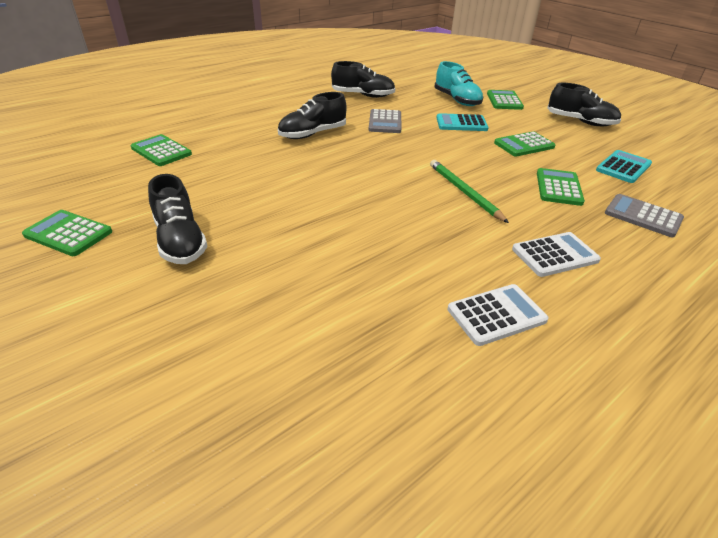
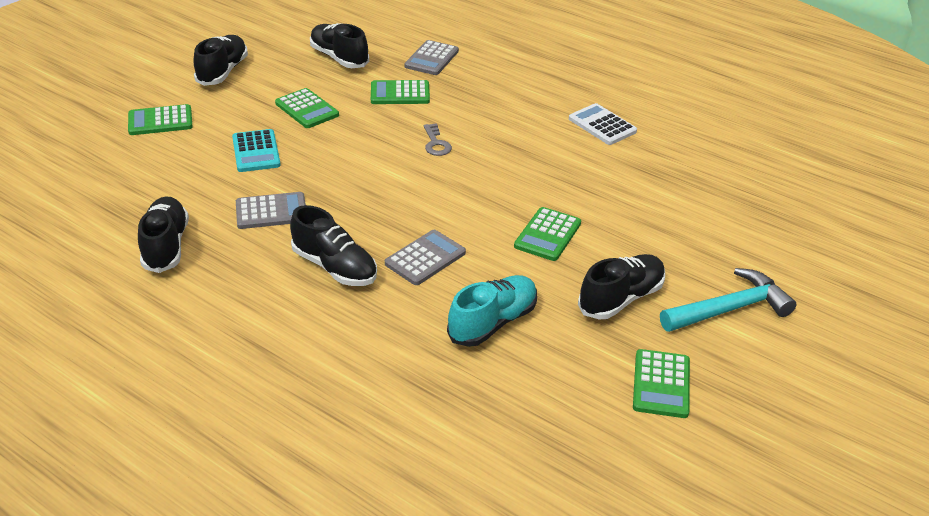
camera: 105 degrees left, 0 degrees up
green calculator [131,134,192,166] -> green calculator moved to [514,207,581,261]
green pencil [430,160,509,223] -> grey key [423,123,452,156]
turquoise shoe [435,61,483,106] -> turquoise shoe moved to [447,275,537,347]
white calculator [512,232,601,277] -> none
turquoise calculator [596,150,652,183] -> black shoe [310,23,369,68]
none -> grey calculator [385,230,466,285]
none -> turquoise hammer [660,268,796,332]

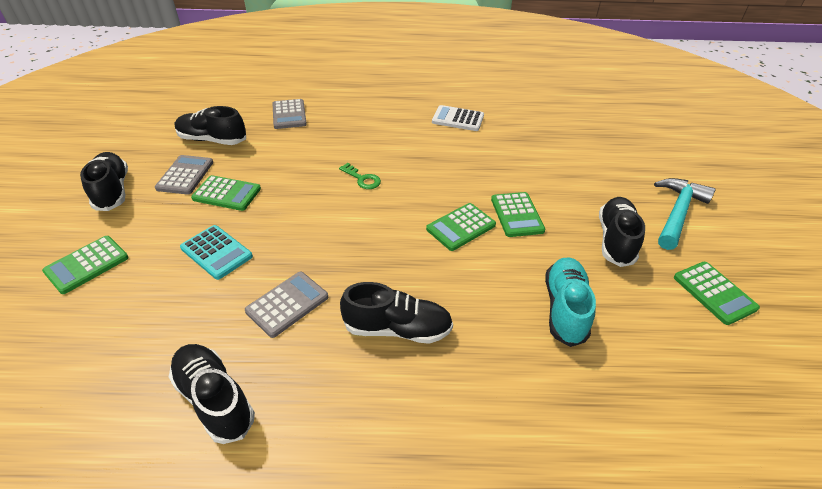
camera: 35 degrees left, 5 degrees up
green calculator [371,80,430,104] -> green calculator moved to [426,203,496,251]
grey calculator [385,230,466,285] -> grey calculator moved to [155,155,213,195]
grey key [423,123,452,156] -> green key [339,163,381,189]

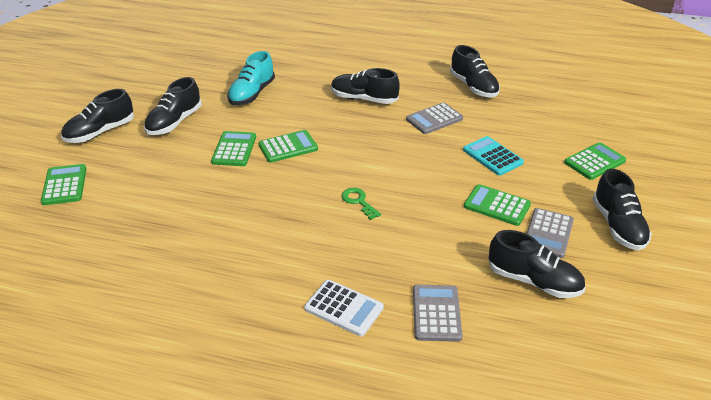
camera: 165 degrees left, 5 degrees down
white calculator [432,105,484,131] -> white calculator moved to [304,280,384,337]
turquoise hammer [654,178,715,250] -> black shoe [61,89,134,143]
green calculator [674,262,760,325] -> green calculator moved to [41,164,86,205]

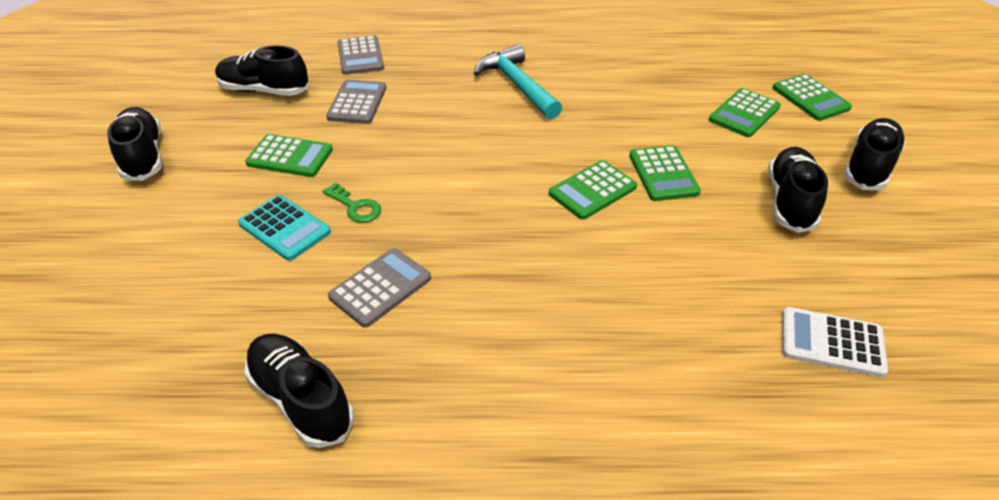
camera: 165 degrees right, 5 degrees up
turquoise shoe [227,51,275,105] -> none
white calculator [304,280,384,337] -> white calculator moved to [782,307,888,378]
black shoe [331,68,400,104] -> none
green key [342,188,381,220] -> green key moved to [322,182,381,223]
grey calculator [526,208,574,258] -> grey calculator moved to [326,80,386,124]
green calculator [564,142,626,180] -> green calculator moved to [709,88,781,137]
none -> turquoise hammer [474,44,562,119]

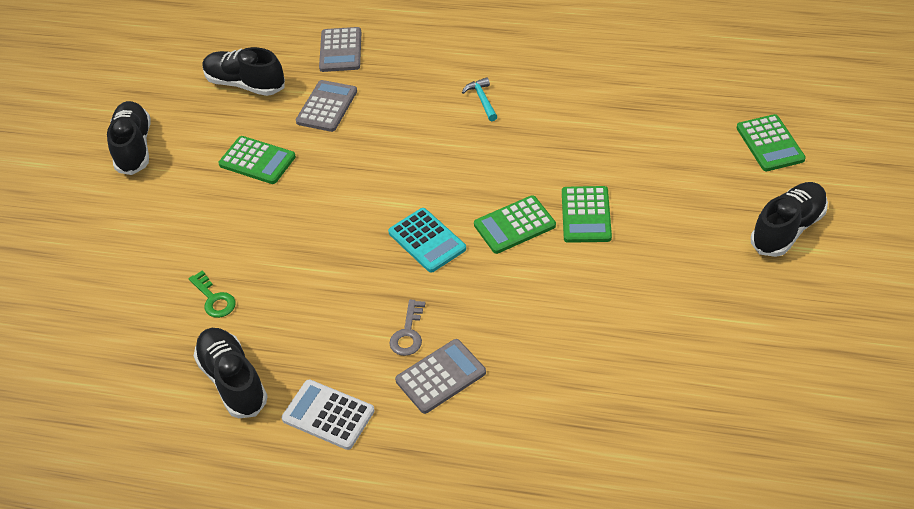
camera: 15 degrees right, 5 degrees up
turquoise calculator [238,195,331,261] -> turquoise calculator moved to [388,208,466,273]
green key [322,182,381,223] -> green key moved to [189,271,236,318]
grey calculator [328,248,431,328] -> grey calculator moved to [395,339,486,414]
turquoise hammer [474,44,562,119] -> turquoise hammer [462,77,498,121], size x0.50
green calculator [709,88,781,137] -> none
black shoe [768,147,828,233] -> none
white calculator [782,307,888,378] -> white calculator moved to [281,380,374,450]
none -> grey key [389,300,425,356]

